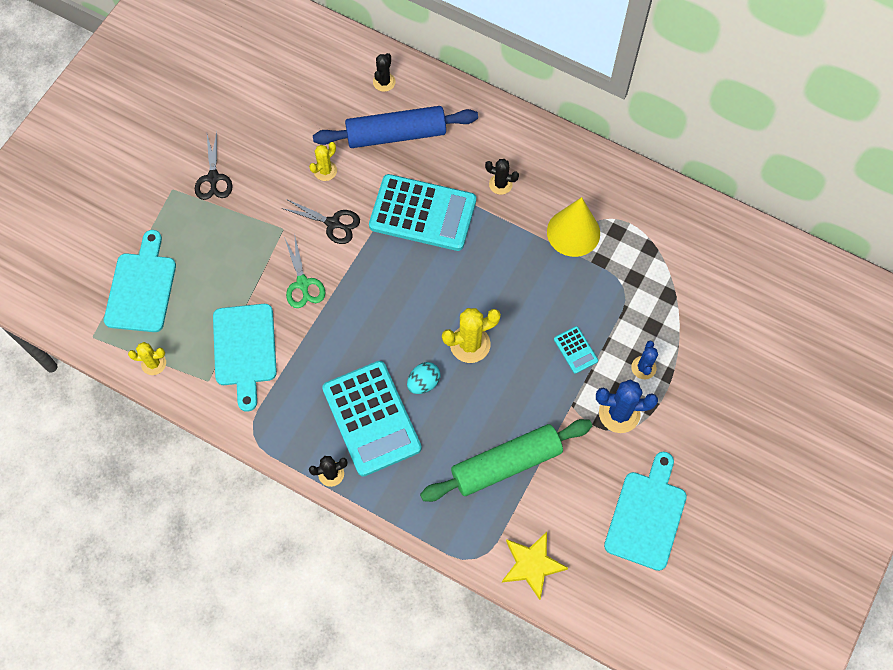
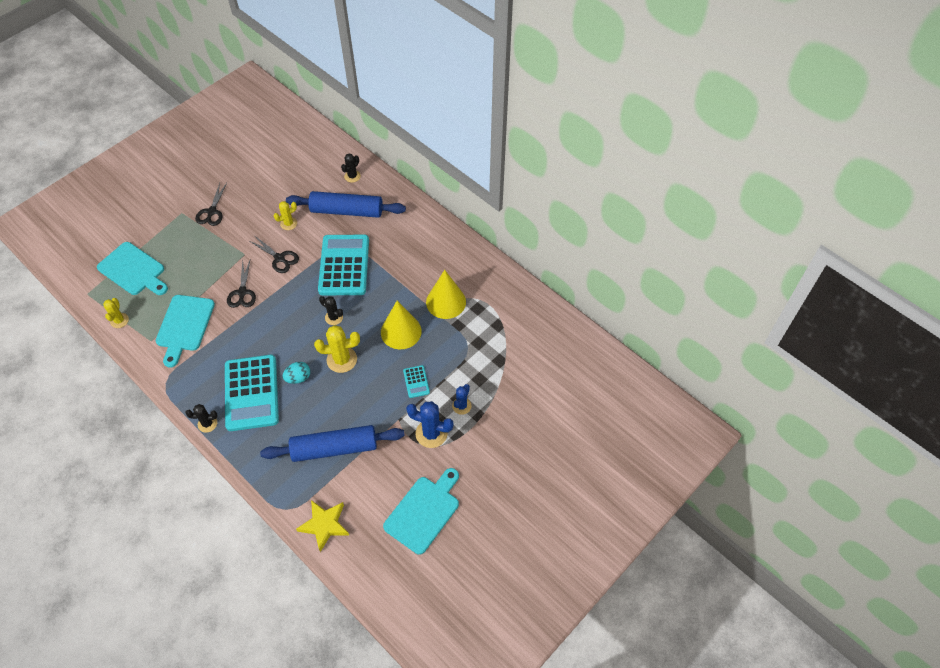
camera: 15 degrees right, 10 degrees down
turquoise cutting board [104,230,176,332] -> turquoise cutting board turned 105 degrees clockwise [97,242,168,295]
yellow cactus [128,342,166,375] -> yellow cactus turned 75 degrees clockwise [103,298,129,328]
green scissors [284,237,326,308] -> black scissors [227,260,256,308]
turquoise calculator [369,174,476,251] -> turquoise calculator turned 120 degrees counterclockwise [318,235,369,295]
green rolling pin [420,419,592,502] -> blue rolling pin [260,425,405,462]
black cactus [485,159,519,195] -> black cactus moved to [319,296,343,325]
none -> yellow cone [381,301,422,349]

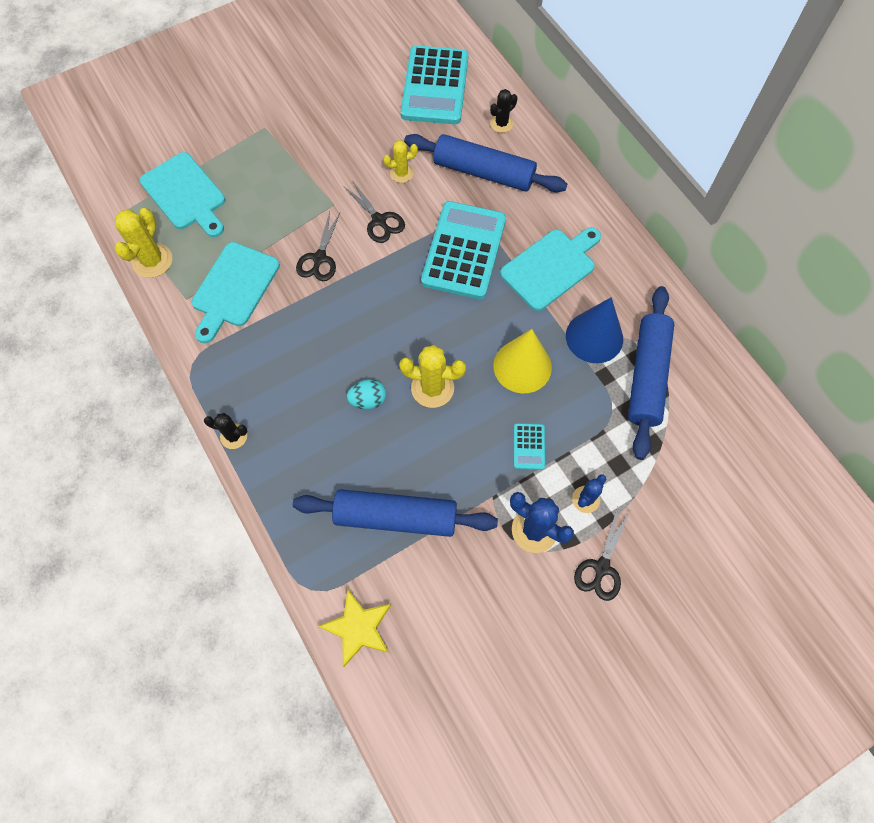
camera: 15 degrees right, 10 degrees up
yellow cactus [103,298,129,328] -> yellow cactus [115,208,172,278], size x1.63
black scissors [195,183,227,226] -> black scissors moved to [574,507,630,601]
turquoise calculator [225,355,279,431] -> turquoise calculator moved to [401,45,469,124]
black cactus [319,296,343,325] -> none
turquoise cutting board [383,468,459,555] -> turquoise cutting board moved to [500,227,601,311]
yellow cone [426,270,466,319] -> blue cone [566,297,623,363]
none -> blue rolling pin [628,286,674,460]

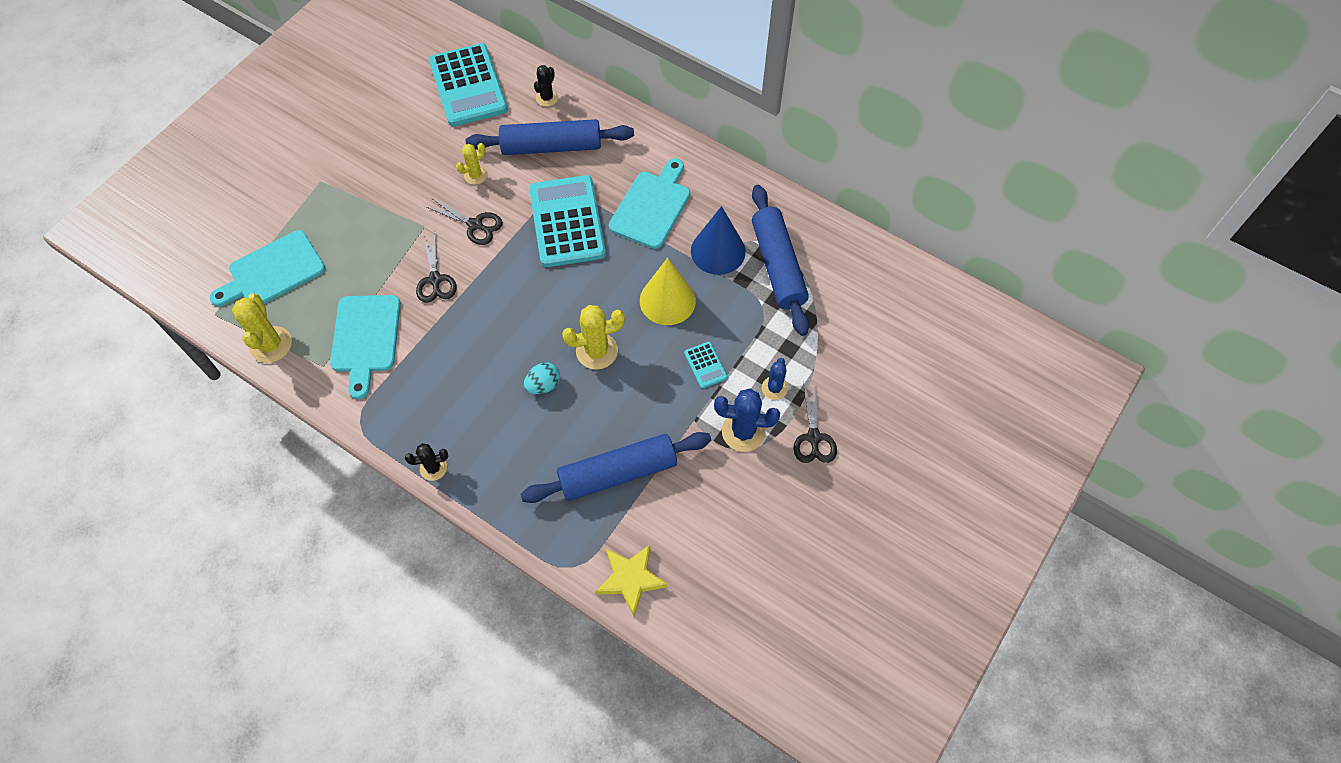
camera: 25 degrees left, 5 degrees down
turquoise cutting board [140,152,225,237] -> turquoise cutting board turned 120 degrees clockwise [210,230,325,307]

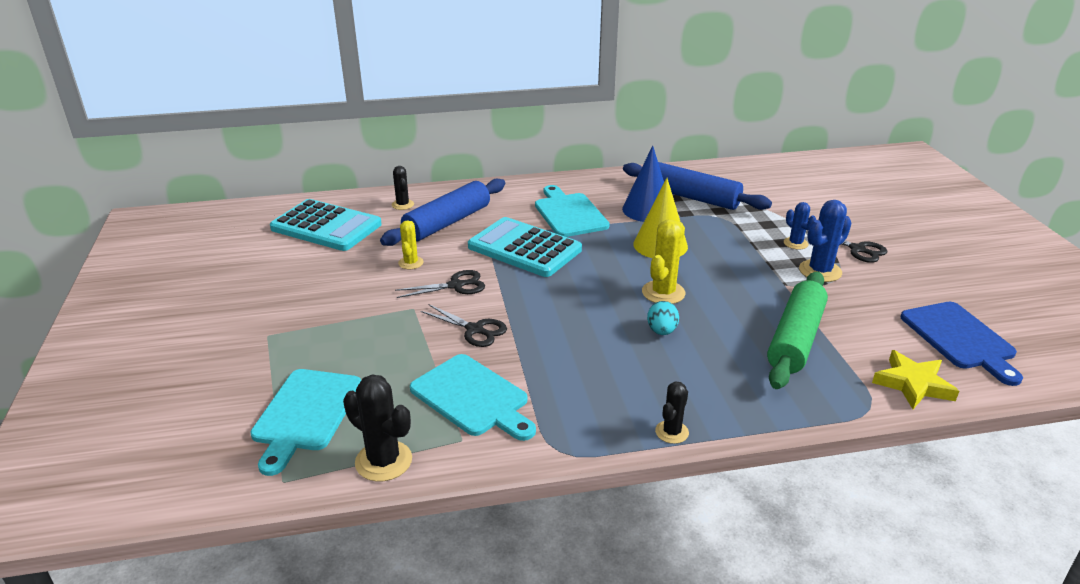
camera: 45 degrees left, 30 degrees down
yellow cactus [232,294,292,363] -> black cactus [343,374,412,482]
blue rolling pin [520,432,711,503] -> green rolling pin [767,271,828,389]
turquoise calculator [684,342,728,389] -> none
none -> blue cutting board [901,302,1023,386]

